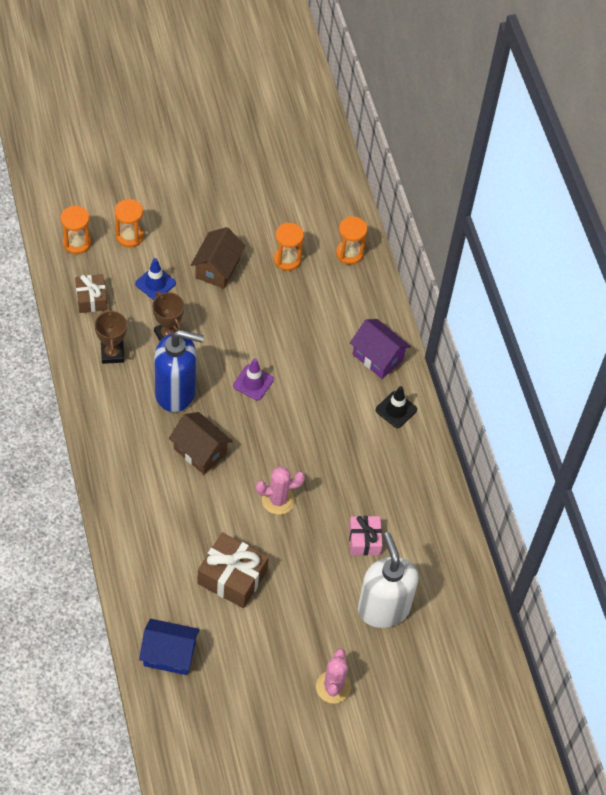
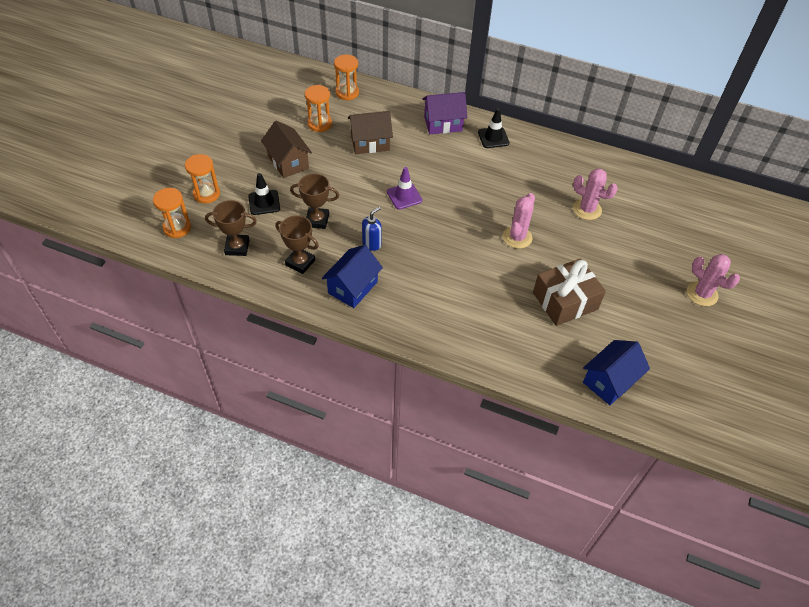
camera: 50 degrees left, 5 degrees down
brown gift [75,274,107,313] -> brown trophy [205,200,257,256]
blue traffic cone [135,258,176,300] -> black traffic cone [248,173,280,215]
blue soap dispenser [154,330,204,412] -> blue soap dispenser [362,207,382,251], size x0.44
brown house [169,412,232,475] -> brown house moved to [348,111,393,154]
pink gift [349,516,382,555] -> pink cactus [573,168,618,220]
white soap dispenser [358,532,419,628] -> none
none -> blue house [321,245,383,308]

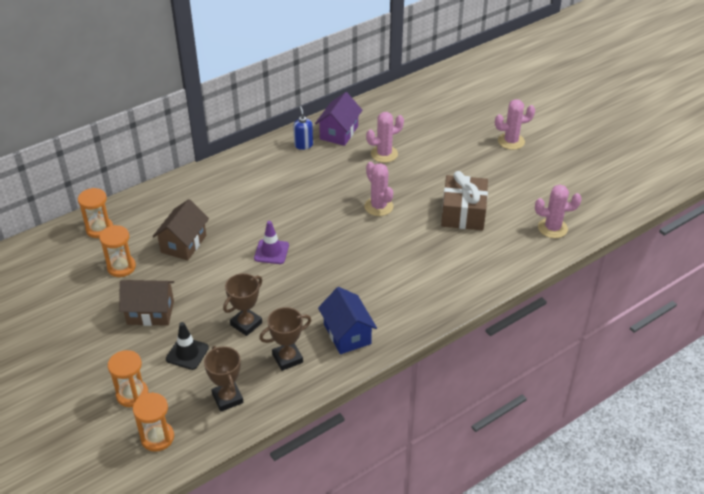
camera: 55 degrees left, 10 degrees down
brown trophy [205,200,257,256] -> brown trophy turned 60 degrees counterclockwise [204,346,244,411]
blue soap dispenser [362,207,382,251] -> blue soap dispenser moved to [293,106,313,150]
purple house [422,92,467,134] -> purple house moved to [315,92,362,146]
black traffic cone [478,108,510,148] -> none
blue house [583,340,650,405] -> pink cactus [535,185,582,238]

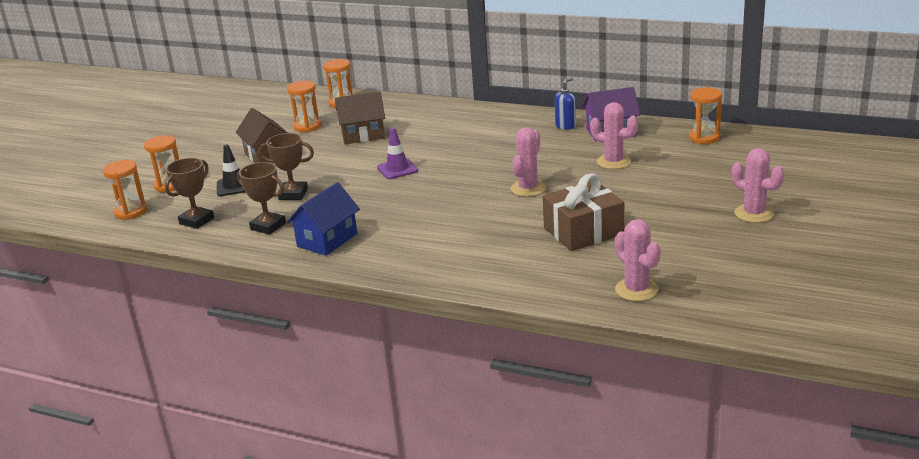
camera: 60 degrees right, 15 degrees down
none -> orange hourglass [689,87,722,144]

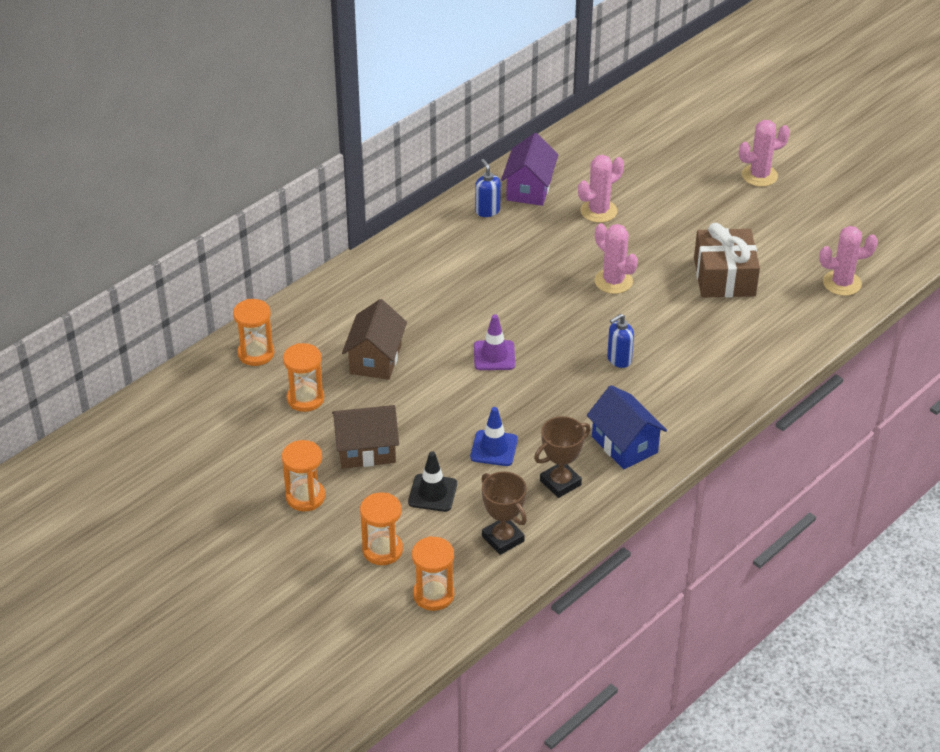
camera: 70 degrees left, 15 degrees up
brown trophy [259,133,314,200] -> blue traffic cone [470,407,518,466]
orange hourglass [689,87,722,144] -> orange hourglass moved to [282,440,325,511]
none -> blue soap dispenser [607,314,634,368]

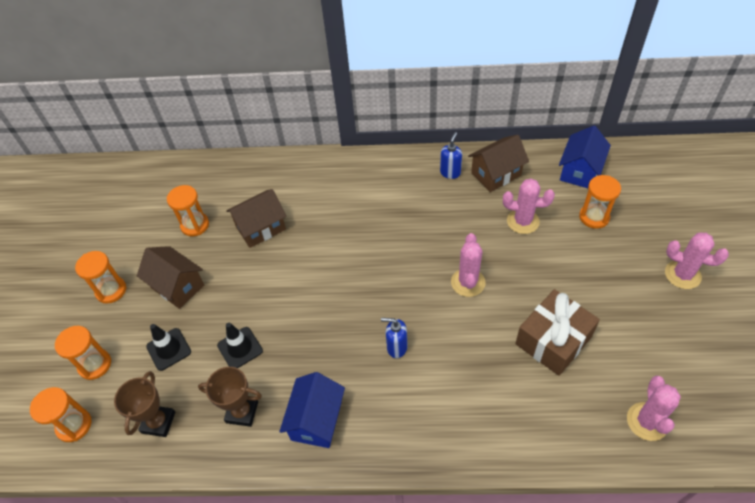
camera: 50 degrees right, 10 degrees up
orange hourglass [233,299,274,366] -> orange hourglass moved to [579,175,621,229]
blue traffic cone [470,407,518,466] -> black traffic cone [217,323,263,368]
purple traffic cone [474,314,515,370] -> none
purple house [501,133,558,206] -> brown house [468,135,529,192]
pink cactus [819,226,878,296] -> pink cactus turned 60 degrees clockwise [627,376,681,441]
none -> blue house [559,126,611,188]

